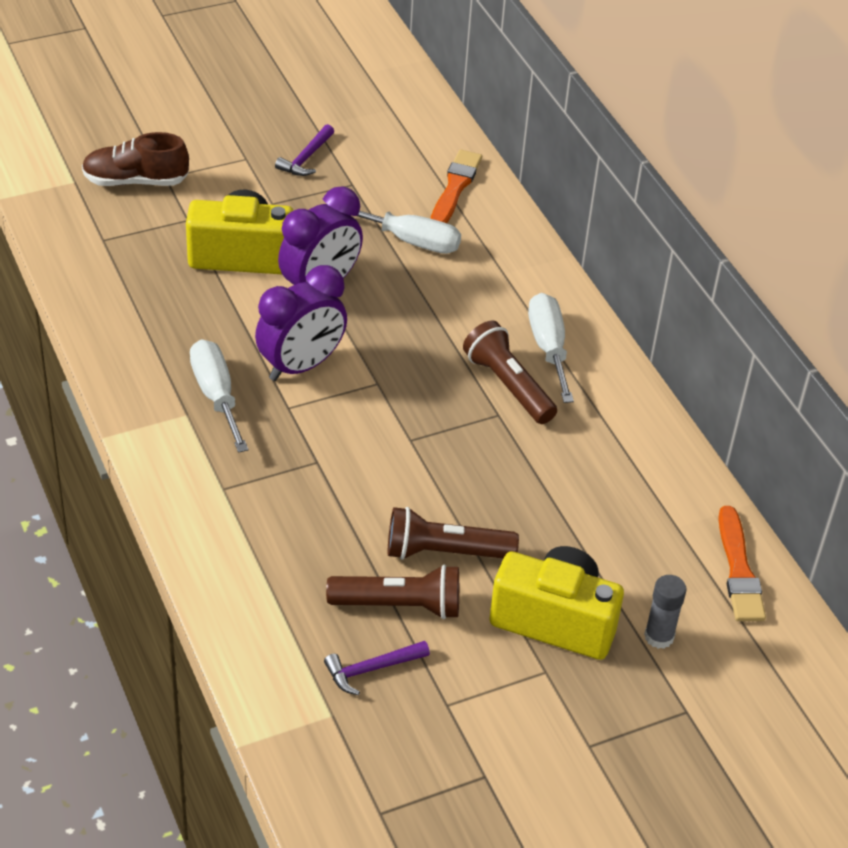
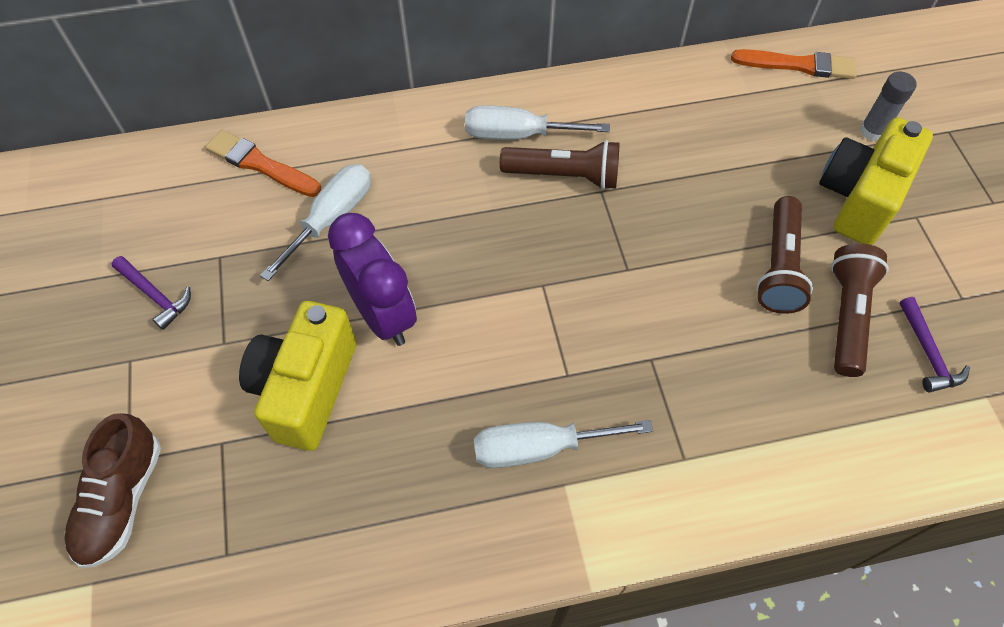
camera: 75 degrees left, 15 degrees up
purple clock [255,265,347,381] -> none
brown flashlight [463,321,557,424] -> brown flashlight turned 150 degrees counterclockwise [500,140,620,190]

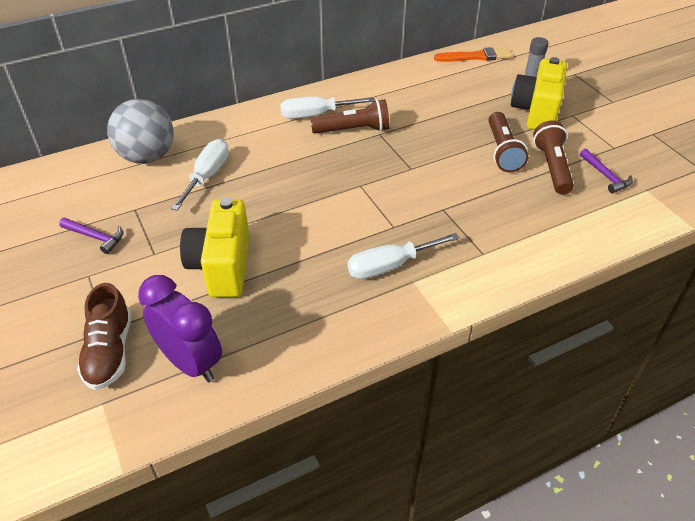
camera: 15 degrees left, 15 degrees down
orange brush [205,130,321,197] -> grey ball [107,99,174,164]
purple clock [328,213,417,346] -> purple clock moved to [138,275,222,383]

